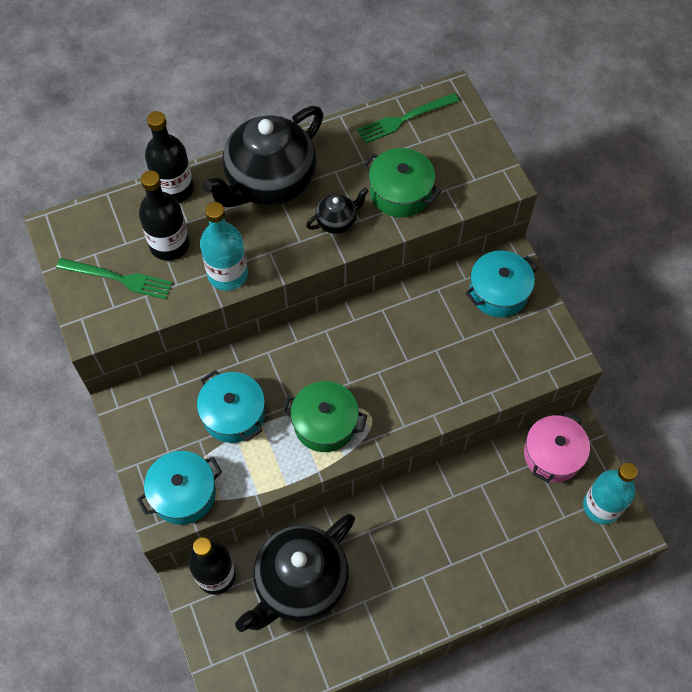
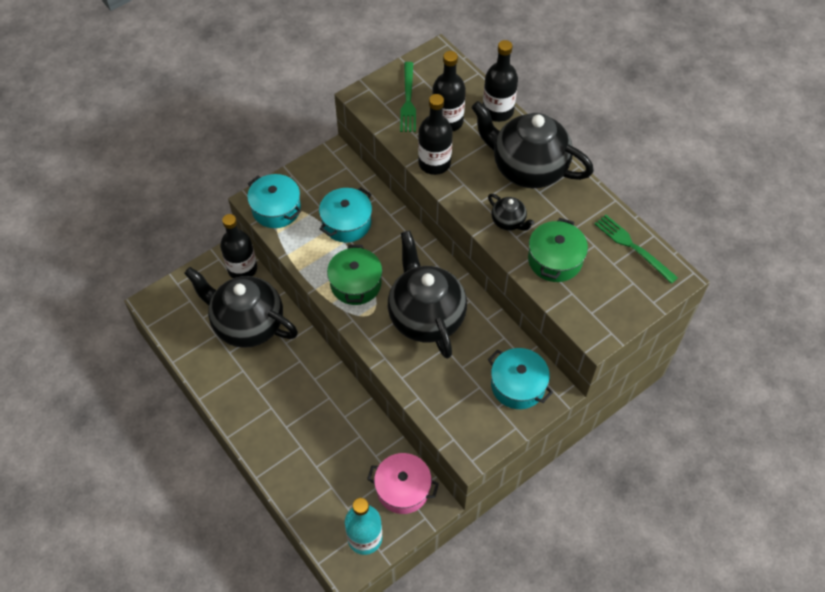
camera: 75 degrees right, 5 degrees down
turquoise bottle [200,202,248,291] -> black bottle [418,94,453,175]
none -> black teapot [388,231,467,359]

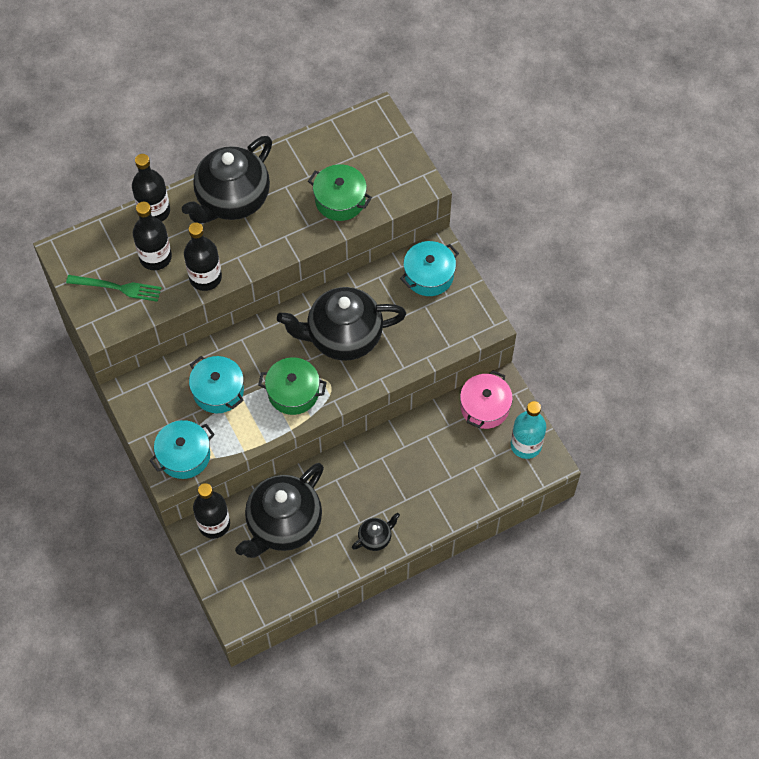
camera: 80 degrees left, 5 degrees up
black teapot [488,194,535,231] -> black teapot moved to [352,513,400,551]
green fork [595,215,678,284] -> none

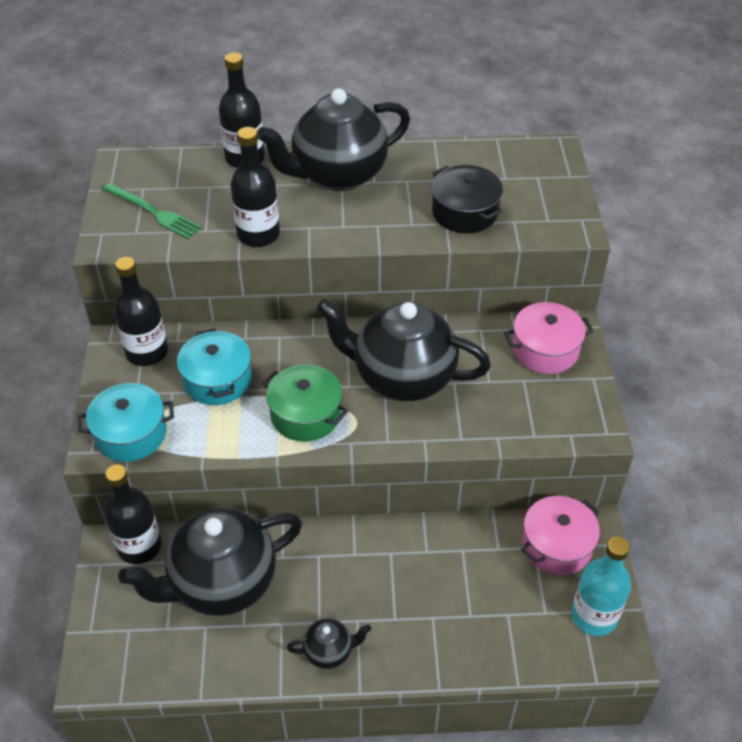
camera: 25 degrees right, 15 degrees down
black bottle [133,202,172,270] -> black bottle moved to [114,257,168,366]
green pot [308,164,372,221] -> black pot [431,165,503,233]
turquoise pot [400,241,459,296] -> pink pot [504,302,594,374]

